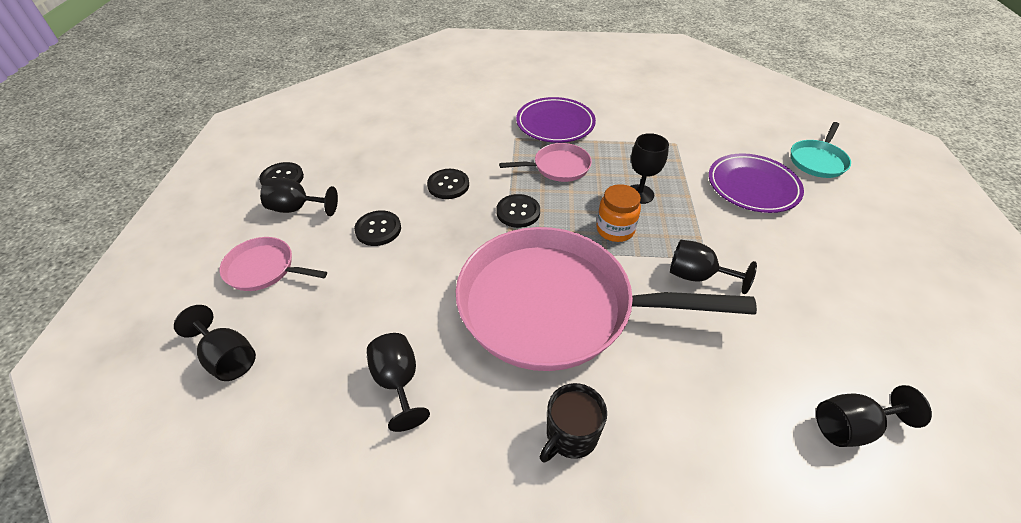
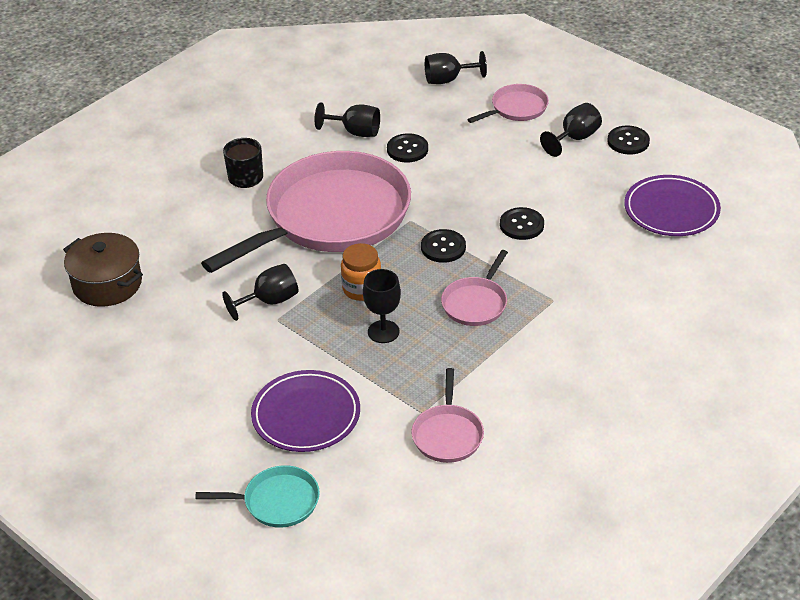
camera: 130 degrees right, 5 degrees down
black button [354,211,401,246] -> black button moved to [387,133,428,163]
purple plate [516,97,596,143] -> purple plate moved to [624,175,721,236]
turquoise pan [791,122,851,178] -> turquoise pan turned 105 degrees clockwise [195,465,320,528]
black goblet [816,385,932,447] -> brown pot [63,233,143,307]
none -> pink pan [411,368,484,463]

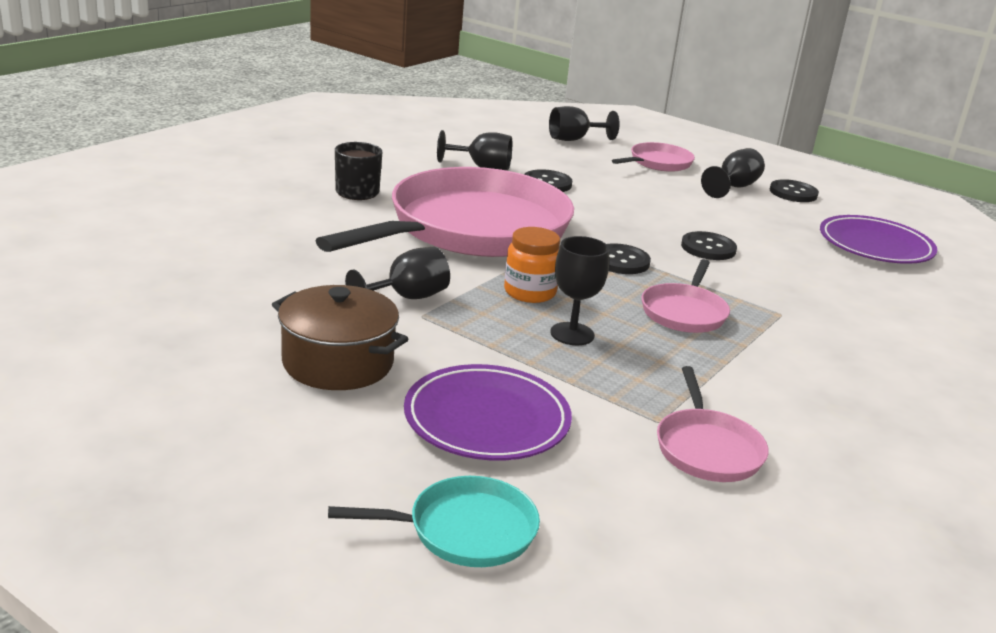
camera: 10 degrees left, 15 degrees down
brown pot [63,233,143,307] -> brown pot moved to [272,285,408,390]

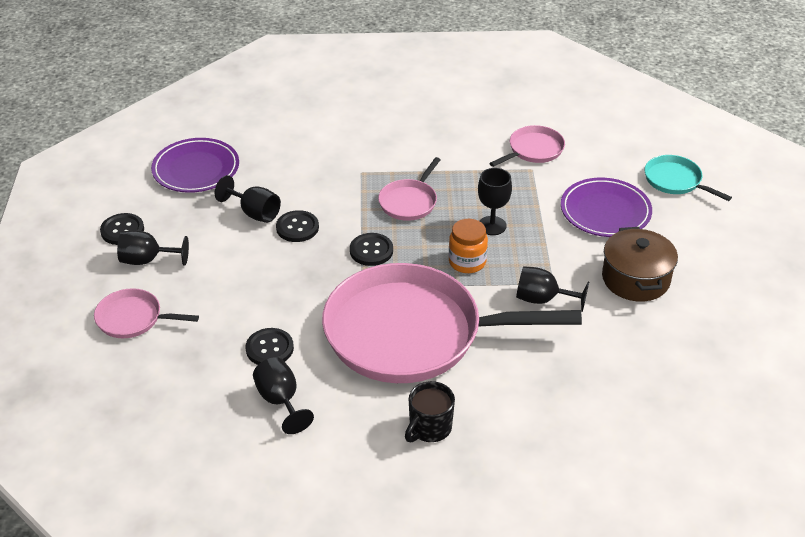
camera: 125 degrees left, 15 degrees up
black goblet [549,106,619,141] -> black goblet moved to [215,175,281,223]
pink pan [642,259,730,333] -> pink pan turned 135 degrees clockwise [378,157,441,221]

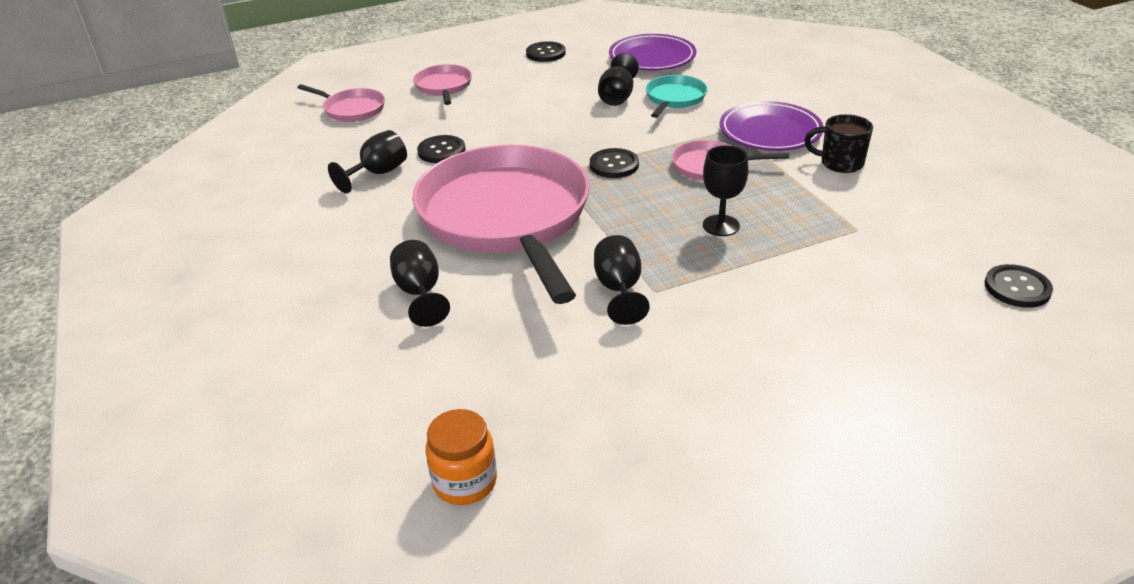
camera: 70 degrees right, 5 degrees down
black goblet [117,230,189,266] -> black goblet moved to [390,240,450,327]
black button [276,210,319,242] -> black button moved to [984,264,1053,308]
black mug [405,381,455,442] -> black mug moved to [804,114,873,173]
orange jar [449,219,488,273] -> orange jar moved to [426,409,497,505]
pink pan [490,125,565,167] -> pink pan moved to [297,84,385,122]
purple plate [561,178,652,237] -> purple plate moved to [720,101,823,151]
brown pot [602,227,678,302] -> none
turquoise pan [645,155,732,201] -> turquoise pan moved to [646,75,707,118]

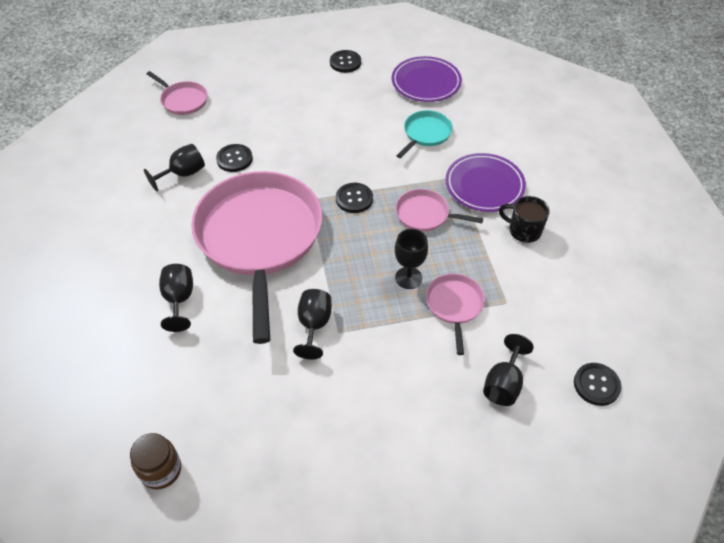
camera: 10 degrees right, 15 degrees up
pink pan [413,64,472,105] -> pink pan moved to [426,273,485,355]
orange jar [426,409,497,505] -> brown jar [130,433,181,490]
black goblet [598,53,639,106] -> black goblet moved to [483,334,534,406]

